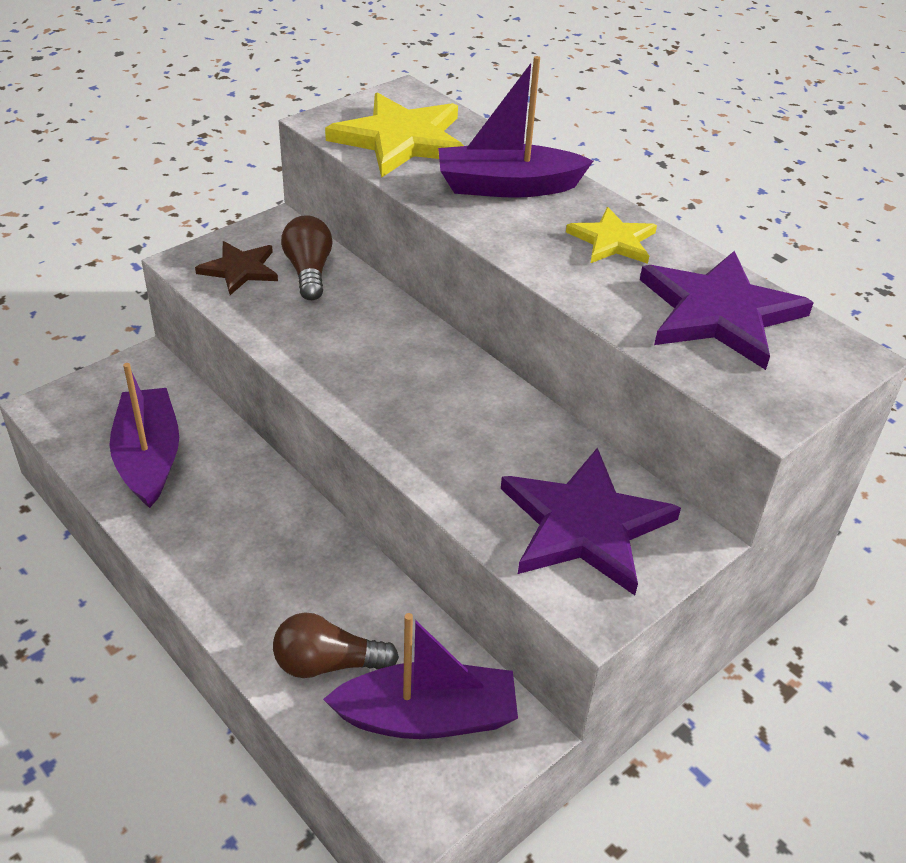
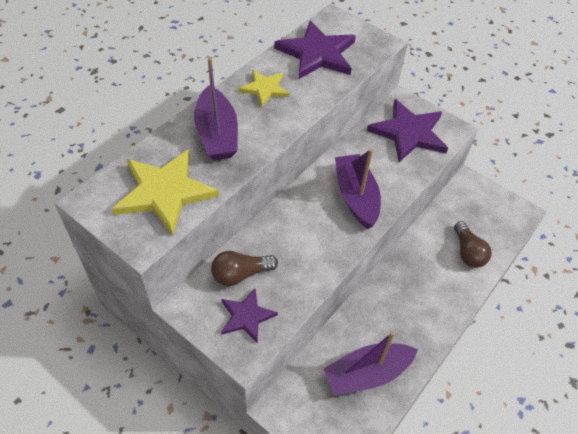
camera: 100 degrees left, 10 degrees up
brown star [195,241,278,295] -> purple star [221,288,278,344]
purple boat [323,613,518,739] -> purple boat moved to [335,149,381,229]

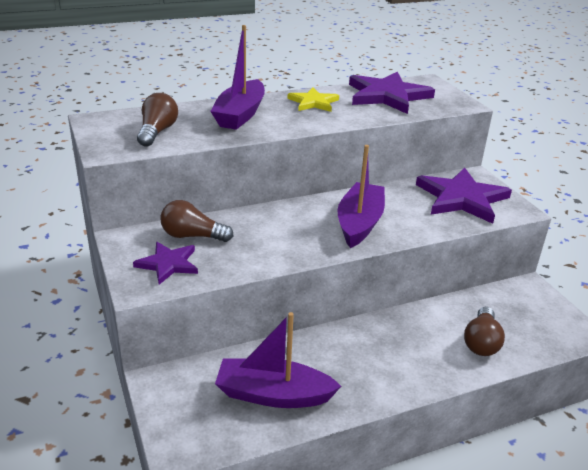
camera: 30 degrees right, 20 degrees down
yellow star [112,149,219,236] -> brown light bulb [137,93,178,147]

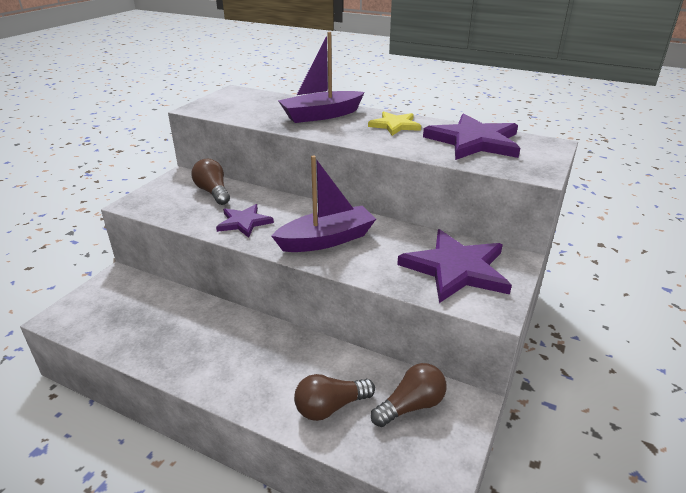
camera: 50 degrees right, 0 degrees up
purple star [133,242,198,285] -> purple star moved to [216,204,274,238]
brown light bulb [137,93,178,147] -> brown light bulb moved to [371,363,447,427]
purple boat [215,312,341,408] -> none

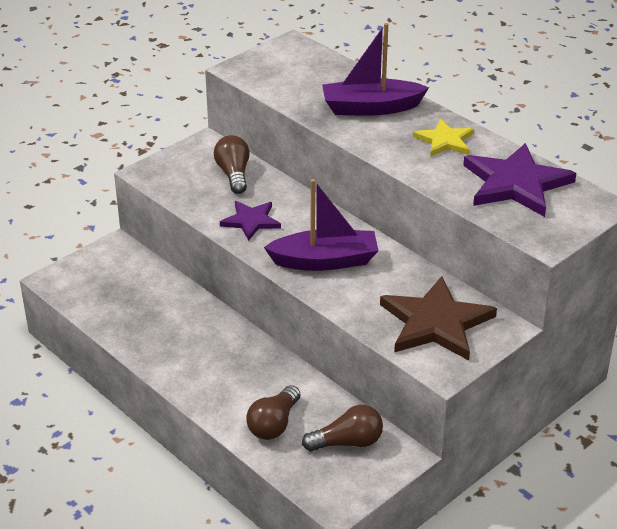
camera: 20 degrees right, 5 degrees up
brown light bulb [294,374,375,421] -> brown light bulb turned 60 degrees counterclockwise [246,385,300,440]
purple star [397,229,512,303] -> brown star [380,276,497,360]

